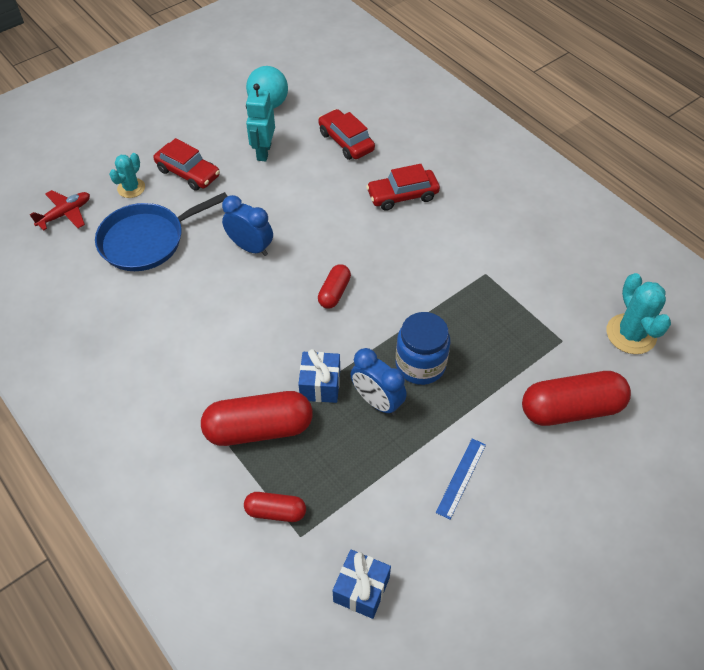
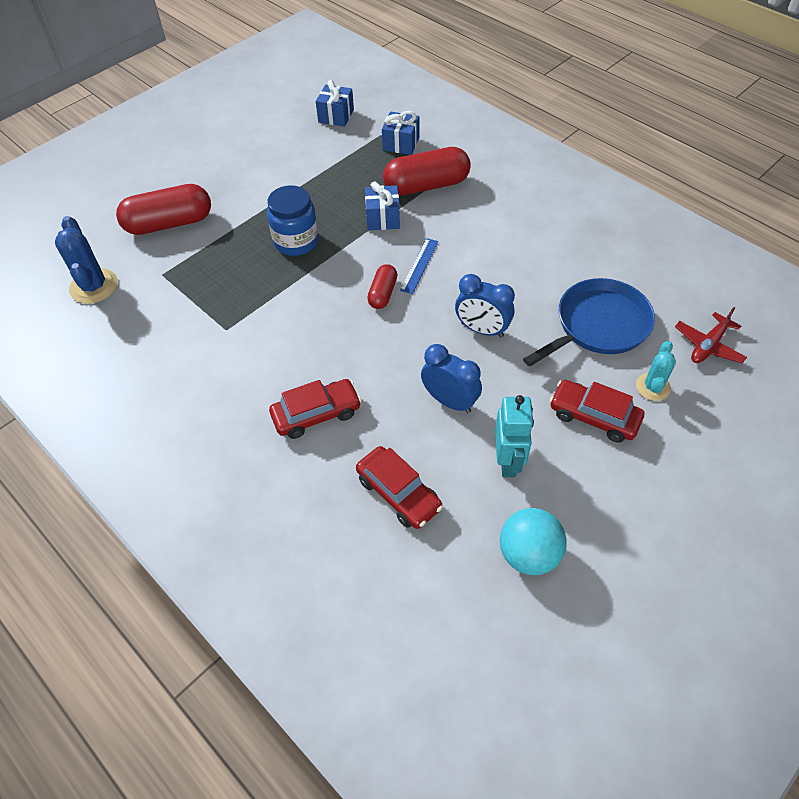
camera: 175 degrees right, 0 degrees up
red capsule [244,492,306,522] -> blue gift [382,111,419,155]
blue clock [350,348,407,415] -> blue clock moved to [421,344,482,413]
blue ruler [436,438,486,520] -> blue ruler moved to [400,238,439,294]
turquoise cactus [607,273,671,354] -> blue cactus [55,216,118,304]

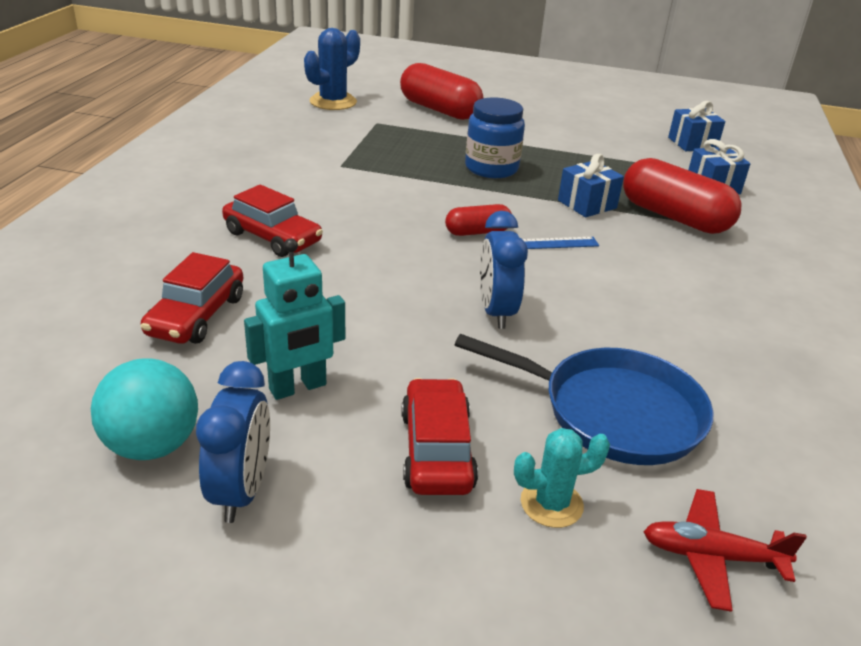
camera: 55 degrees right, 20 degrees down
blue clock [421,344,482,413] -> blue clock moved to [196,361,270,523]

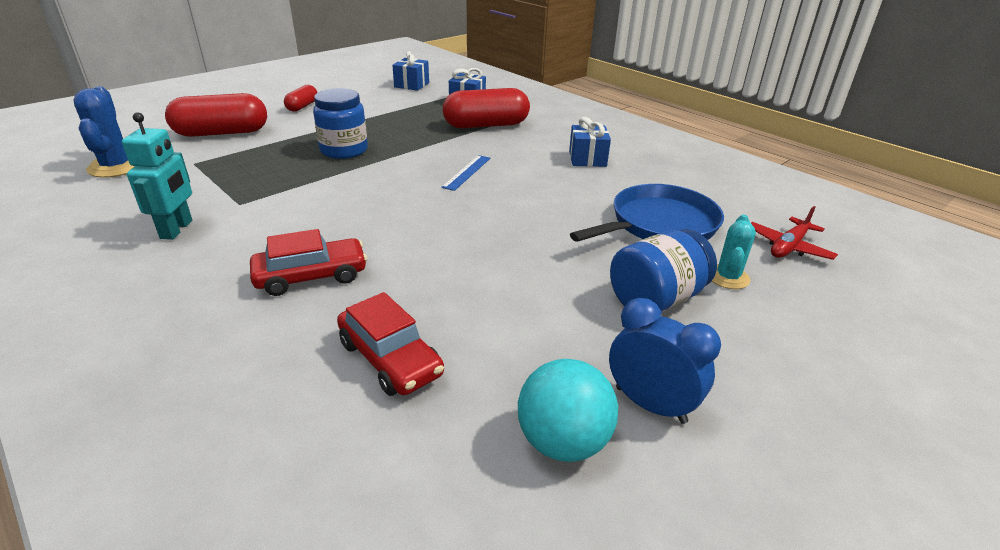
camera: 55 degrees left, 0 degrees up
turquoise robot [244,238,345,400] -> turquoise robot moved to [122,112,192,240]
red car [402,378,478,495] -> blue jar [610,229,717,312]
red capsule [445,204,512,236] -> red capsule moved to [284,85,317,112]
blue clock [480,211,528,329] -> none
blue gift [558,154,624,217] -> blue gift moved to [569,117,611,167]

